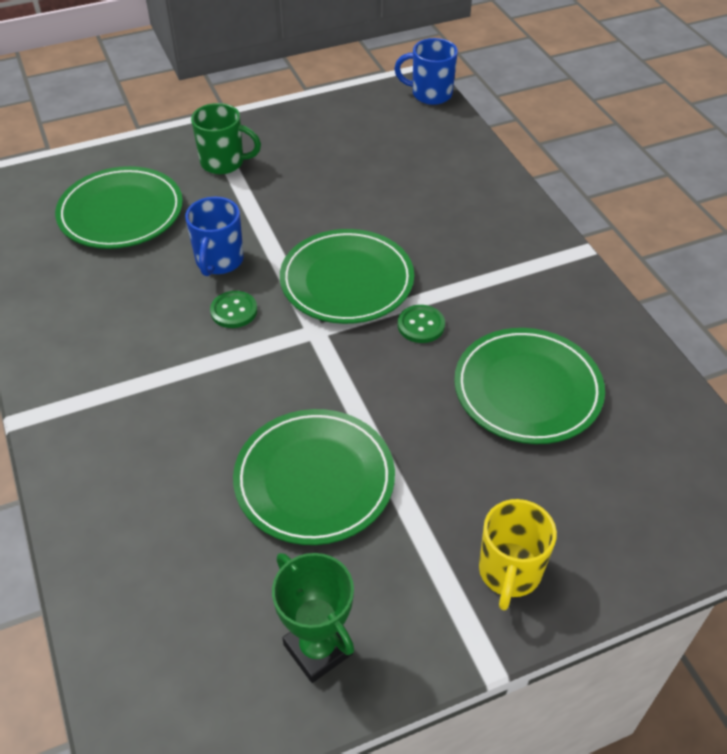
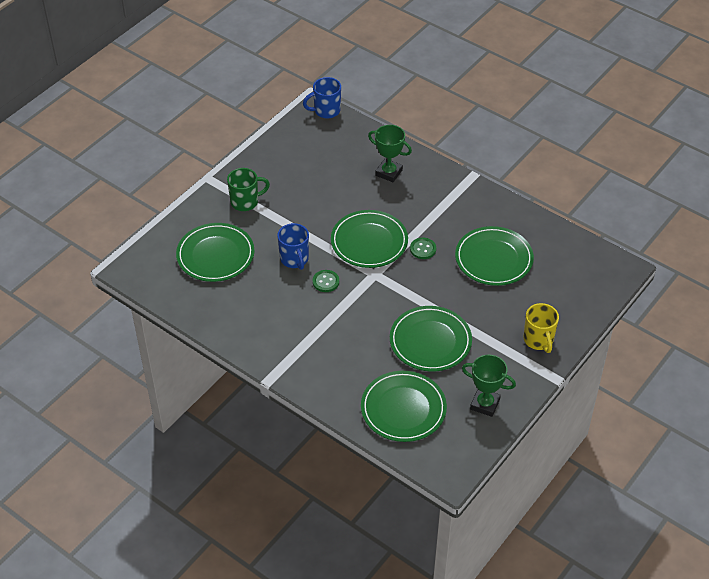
camera: 30 degrees left, 0 degrees up
none -> green plate [361,371,447,442]
none -> green trophy [368,125,412,182]

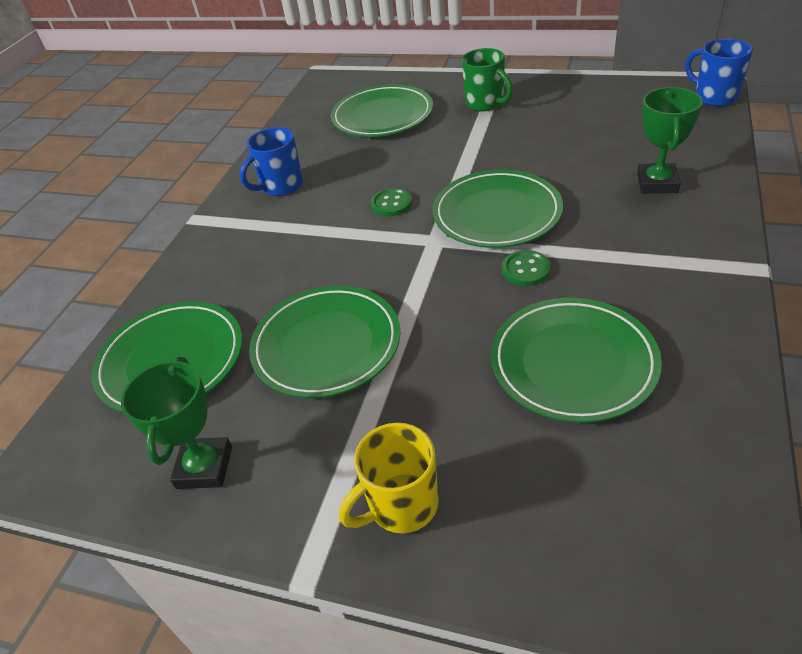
camera: 75 degrees right, 5 degrees down
blue mug [277,223,309,270] -> blue mug moved to [240,127,303,196]

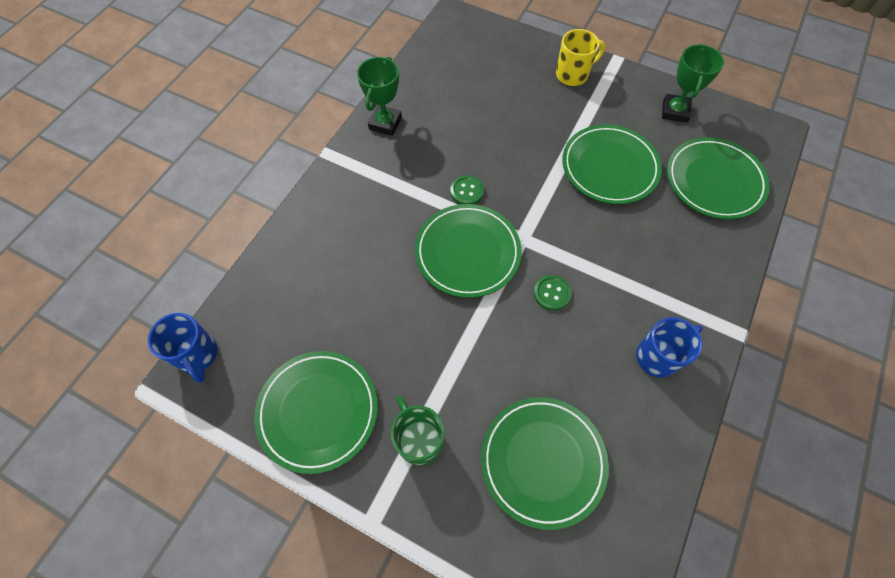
camera: 175 degrees left, 20 degrees up
green plate [491,298,662,423] -> green plate moved to [254,351,378,474]
green trophy [637,87,703,194] -> green trophy moved to [357,57,402,136]

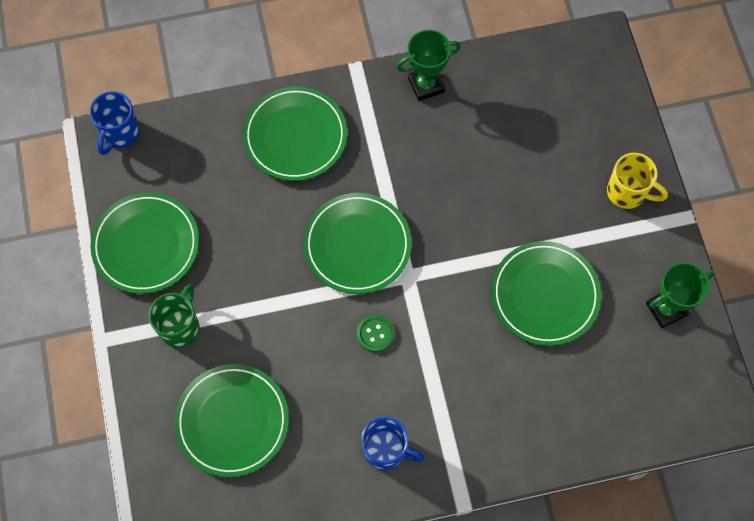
camera: 50 degrees right, 5 degrees up
green button [450,175,484,204] -> none
green plate [667,137,769,219] -> green plate moved to [243,87,347,181]

